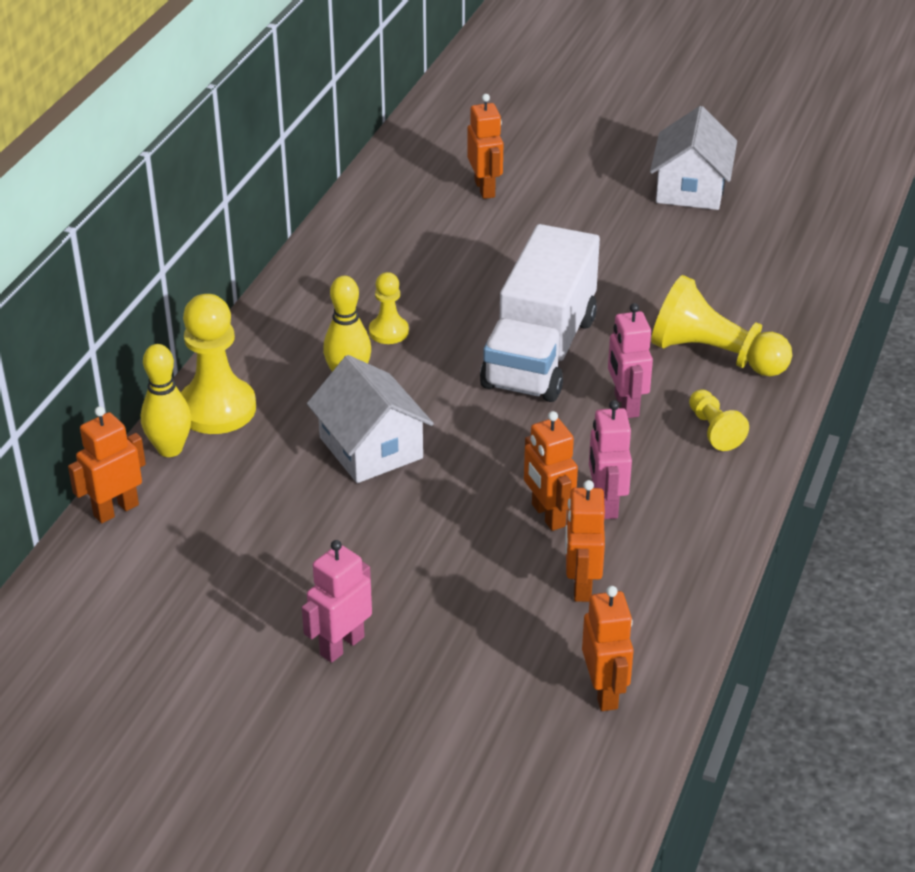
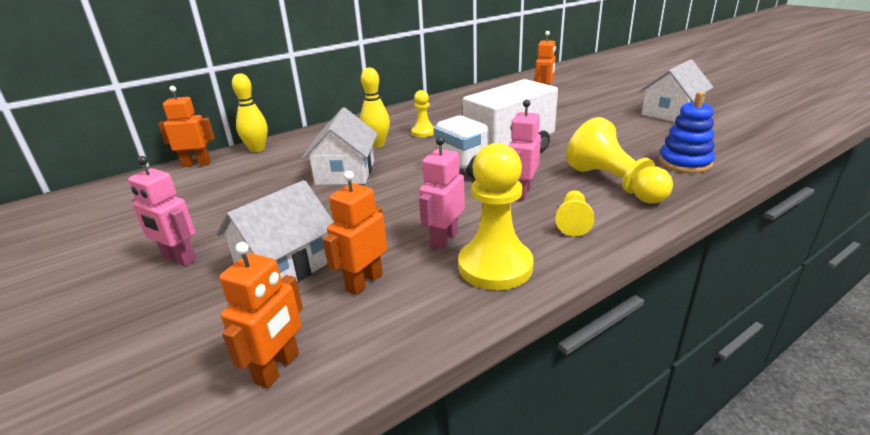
camera: 35 degrees right, 10 degrees down
yellow pawn [181,294,256,434] -> yellow pawn moved to [458,143,533,290]
pink robot [302,540,372,663] -> pink robot turned 135 degrees counterclockwise [128,156,196,267]
orange robot [524,411,578,531] -> none
none -> white house [216,180,334,281]
none -> blue stacking toy [659,92,715,173]

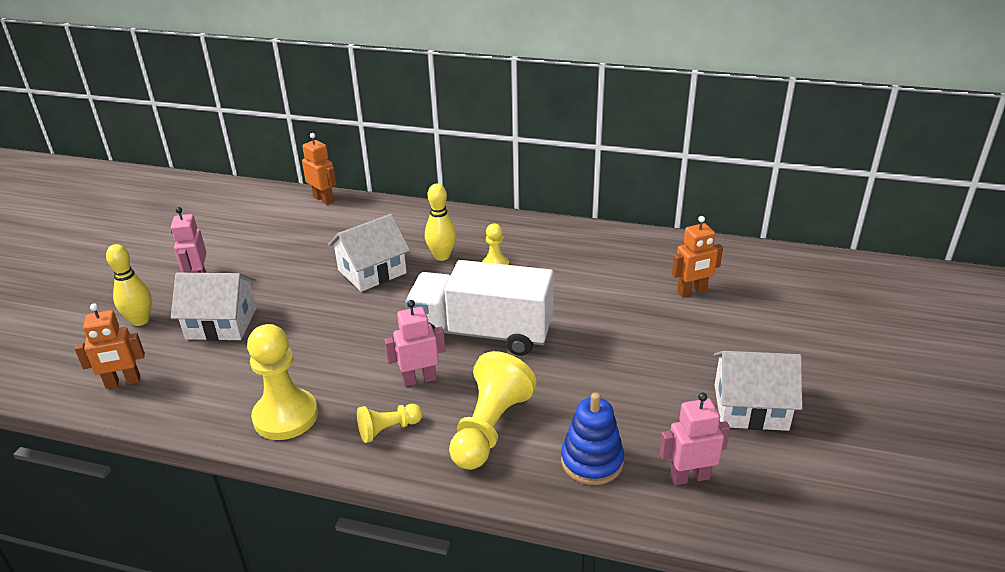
camera: 50 degrees right, 5 degrees up
yellow bowling pin [232,73,268,152] -> yellow bowling pin moved to [106,244,152,326]
orange robot [323,171,387,295] -> none
pink robot [419,136,465,250] -> pink robot moved to [659,393,730,485]

